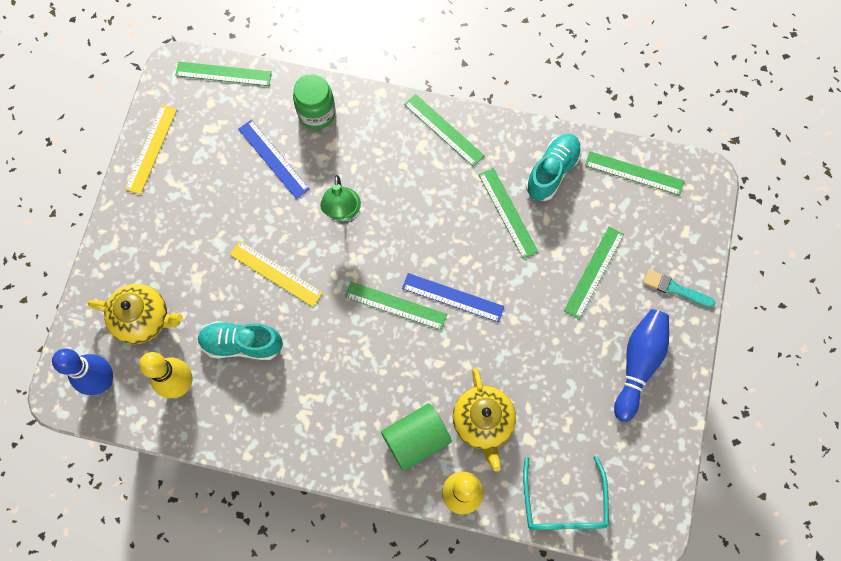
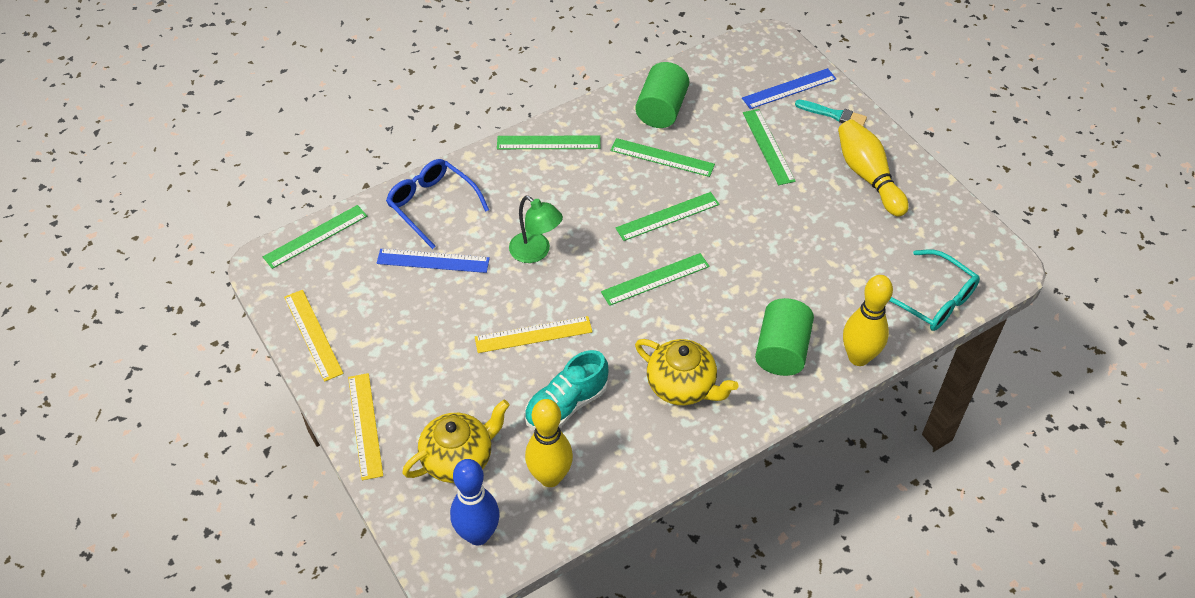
camera: 45 degrees left, 20 degrees down
green jar [293,74,336,130] -> blue glasses [386,159,489,249]
blue ruler [402,273,504,322] -> blue ruler moved to [742,68,836,109]
yellow teapot [453,368,516,472] -> yellow teapot moved to [635,339,739,405]
turquoise shoe [526,134,582,201] -> green cylinder [635,62,689,128]
green ruler [585,151,684,195] -> green ruler moved to [615,192,720,241]
blue bowling pin [614,309,669,422] -> yellow bowling pin [838,120,909,217]
turquoise brush [643,270,716,307] -> turquoise brush turned 135 degrees counterclockwise [795,100,867,126]
none -> yellow ruler [348,373,383,480]

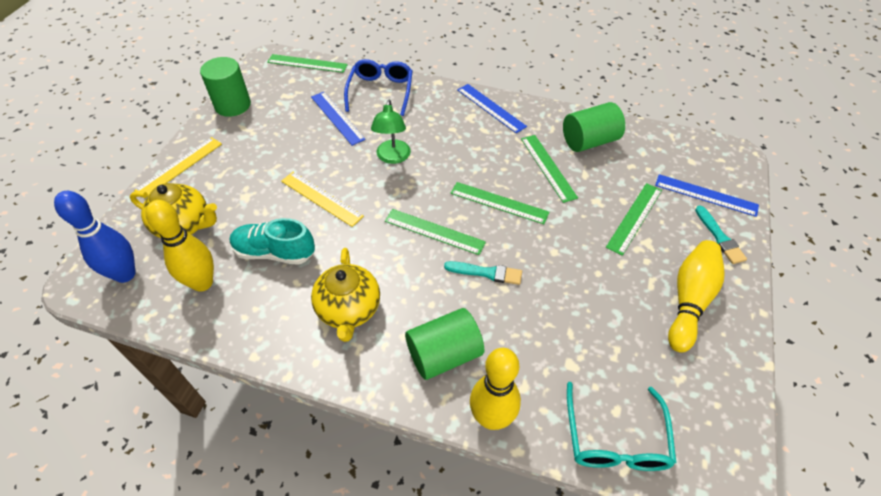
camera: 50 degrees right, 0 degrees up
yellow ruler [284,290,343,382] -> green cylinder [200,57,251,117]
green ruler [497,135,600,149] -> blue ruler [457,84,527,134]
none -> turquoise brush [444,261,522,285]

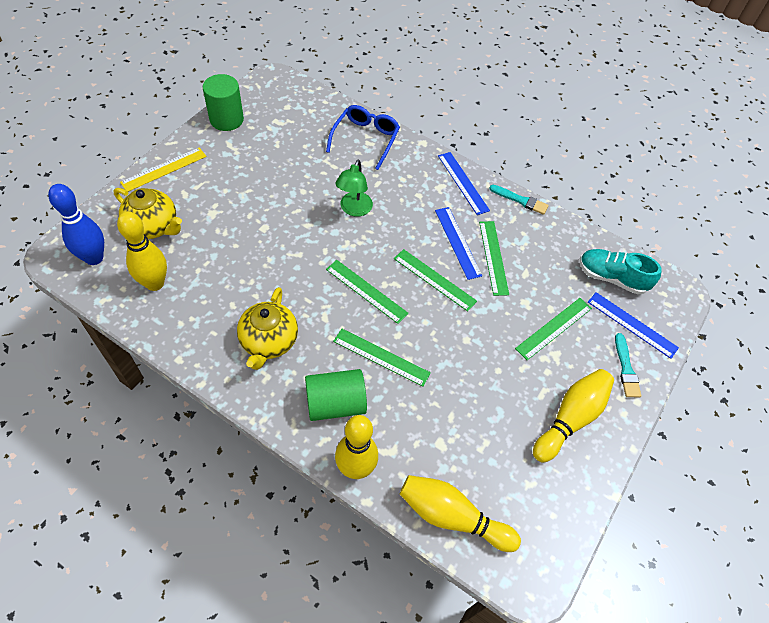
camera: 10 degrees right, 5 degrees up
turquoise shoe [230,218,315,265] -> turquoise shoe moved to [580,249,662,295]
green ruler [267,54,348,73] -> green ruler moved to [333,329,431,387]
yellow ruler [281,172,364,227] -> none
blue ruler [311,92,365,146] -> blue ruler moved to [435,207,482,280]
turquoise brush [444,261,522,285] -> turquoise brush moved to [489,185,549,215]
green cylinder [563,102,625,152] -> none
turquoise glasses [567,382,676,471] -> yellow bowling pin [400,475,521,552]

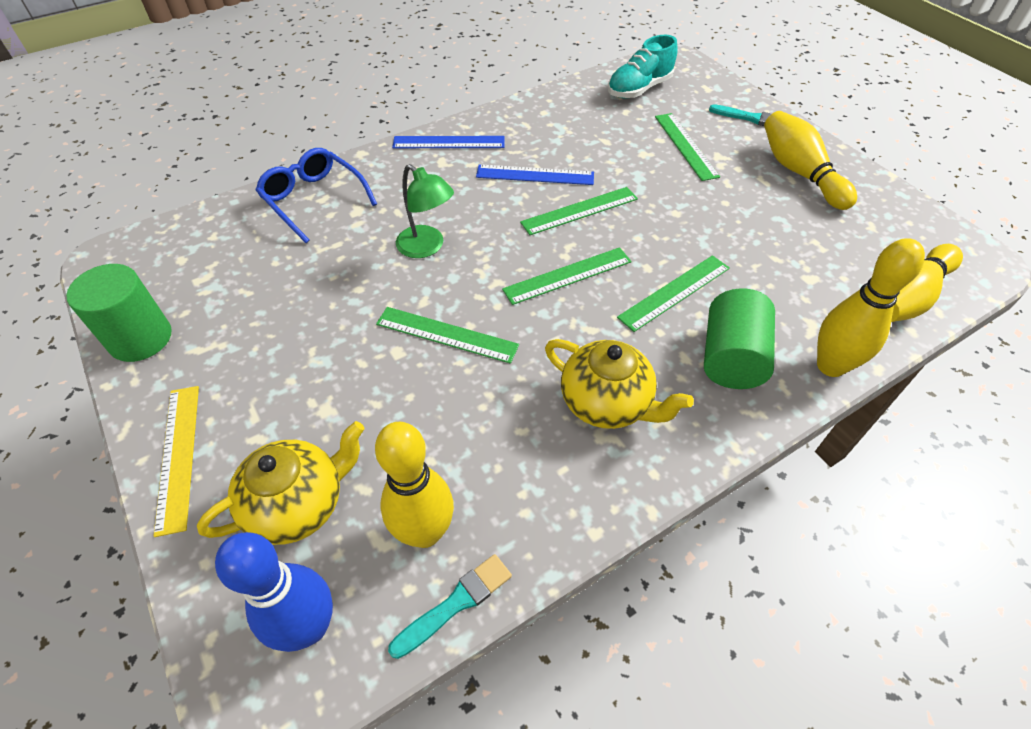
camera: 60 degrees left, 5 degrees down
green ruler [479,221,509,296] -> green ruler moved to [376,307,519,364]
turquoise brush [489,185,549,215] -> turquoise brush moved to [388,554,512,659]
blue ruler [588,292,679,359] -> none

